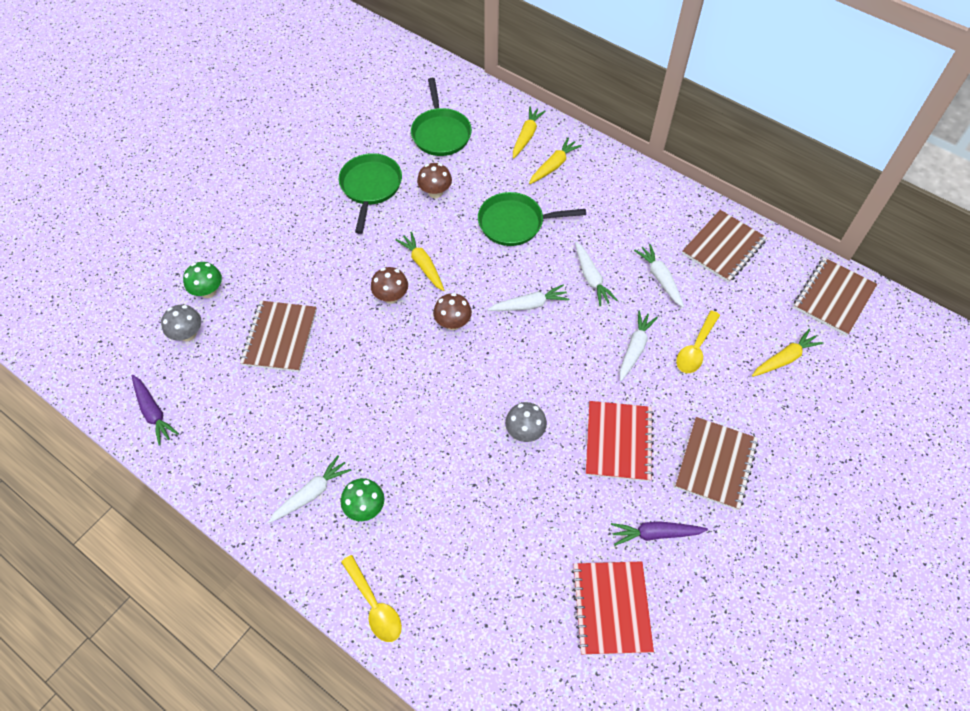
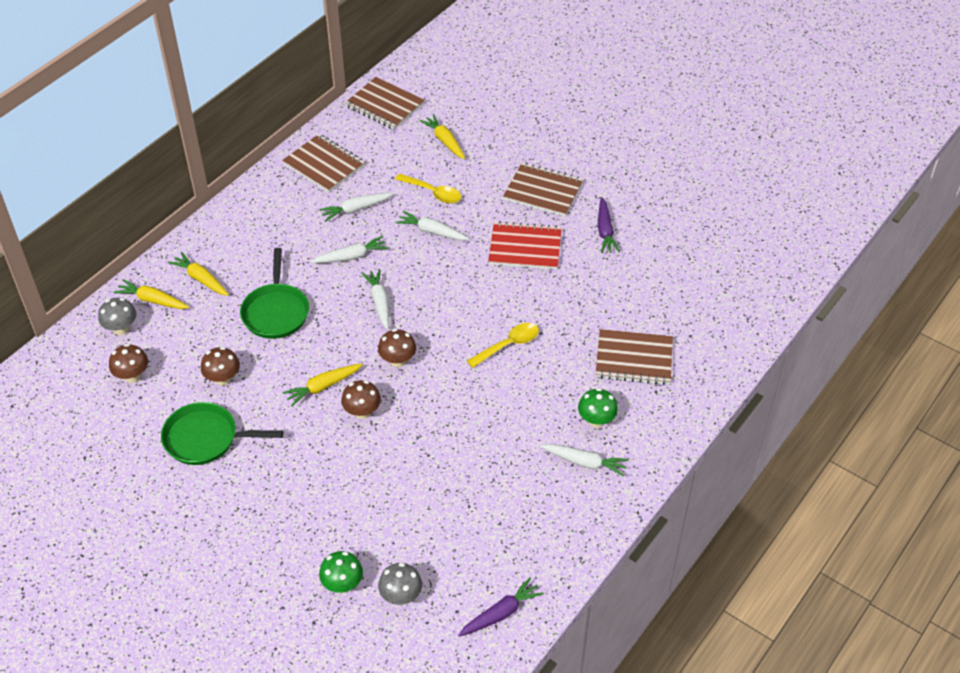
camera: 90 degrees left, 10 degrees down
brown notebook [240,301,317,372] -> brown notebook moved to [596,329,673,385]
white carrot [268,455,352,523] -> white carrot turned 150 degrees clockwise [540,444,628,476]
yellow spoon [341,555,402,642] -> yellow spoon moved to [467,323,539,368]
green pan [411,78,472,156] -> brown mushroom [109,344,148,383]
grey mushroom [505,402,547,442] -> grey mushroom moved to [98,298,136,335]
red notebook [571,561,654,655] -> none

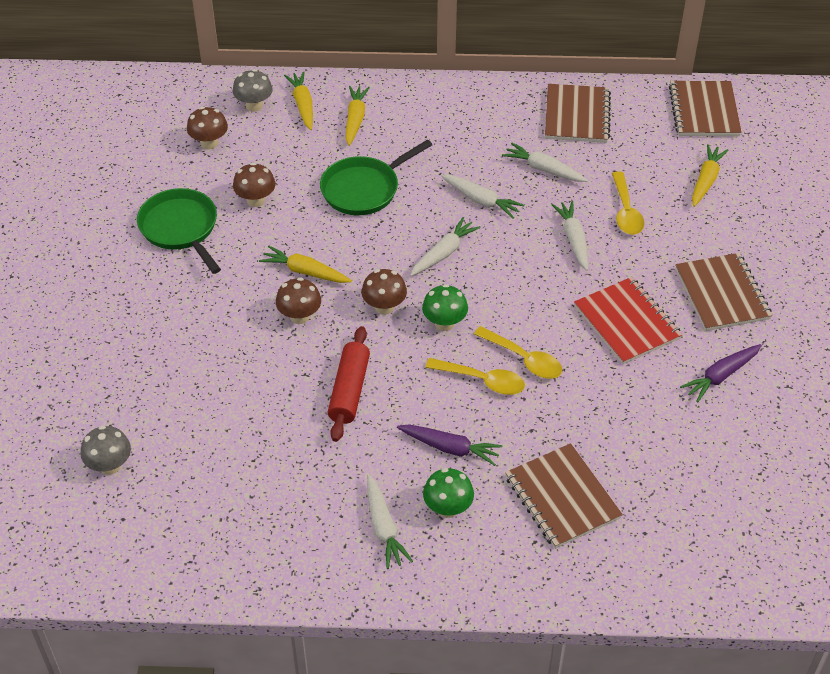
camera: 55 degrees right, 0 degrees up
green mushroom [319,551,363,593] -> green mushroom moved to [422,284,468,331]
purple carrot [458,578,544,637] -> purple carrot moved to [397,425,502,466]
none -> red rolling pin [328,326,370,442]
none -> yellow spoon [474,326,562,379]

